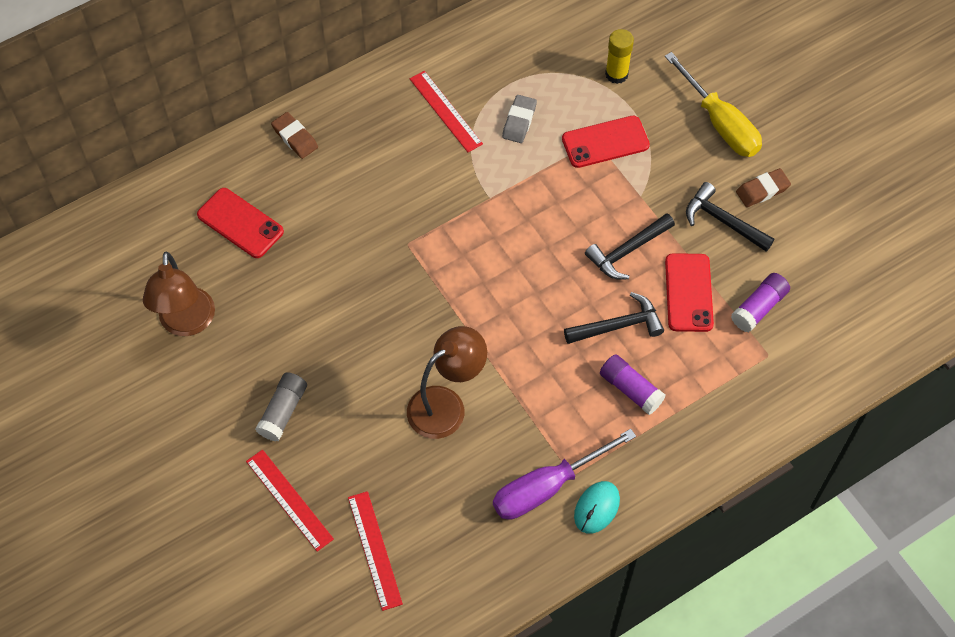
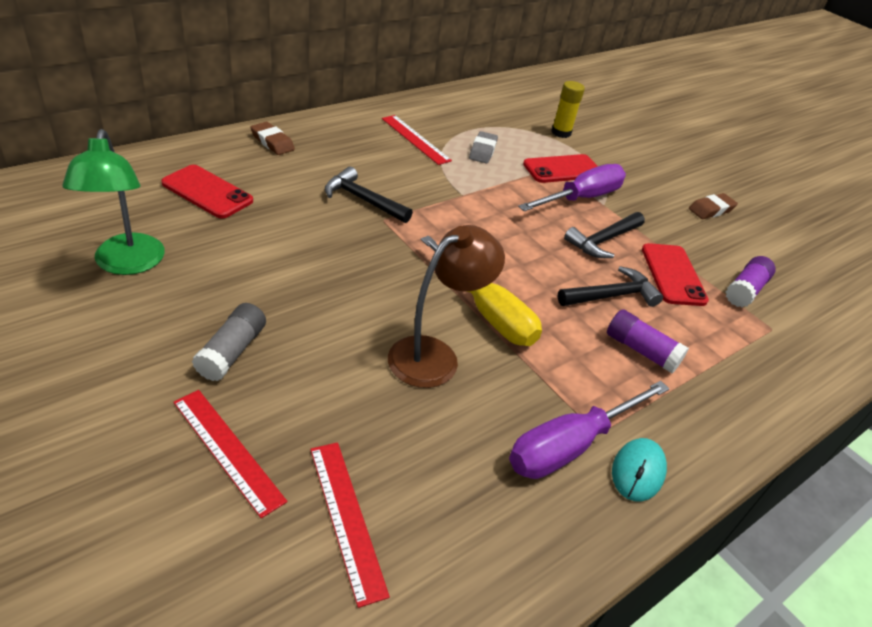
camera: 10 degrees left, 20 degrees down
brown lamp [143,252,215,336] -> green lamp [62,129,165,275]
yellow screwdriver [665,52,762,157] -> yellow screwdriver moved to [421,236,542,346]
black hammer [686,182,774,252] -> black hammer moved to [325,167,413,223]
none -> purple screwdriver [518,164,626,211]

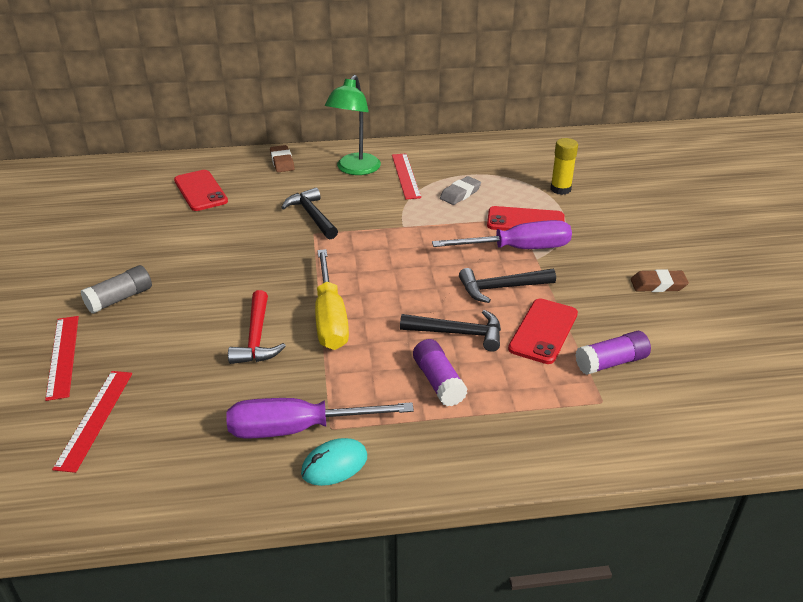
camera: 35 degrees right, 5 degrees down
green lamp [62,129,165,275] -> green lamp moved to [325,75,381,175]
brown lamp [388,225,505,388] -> red hammer [228,290,286,364]

